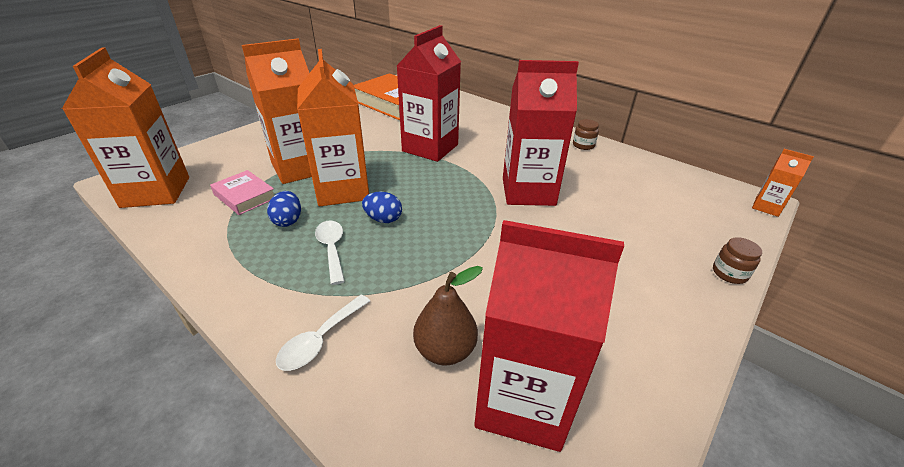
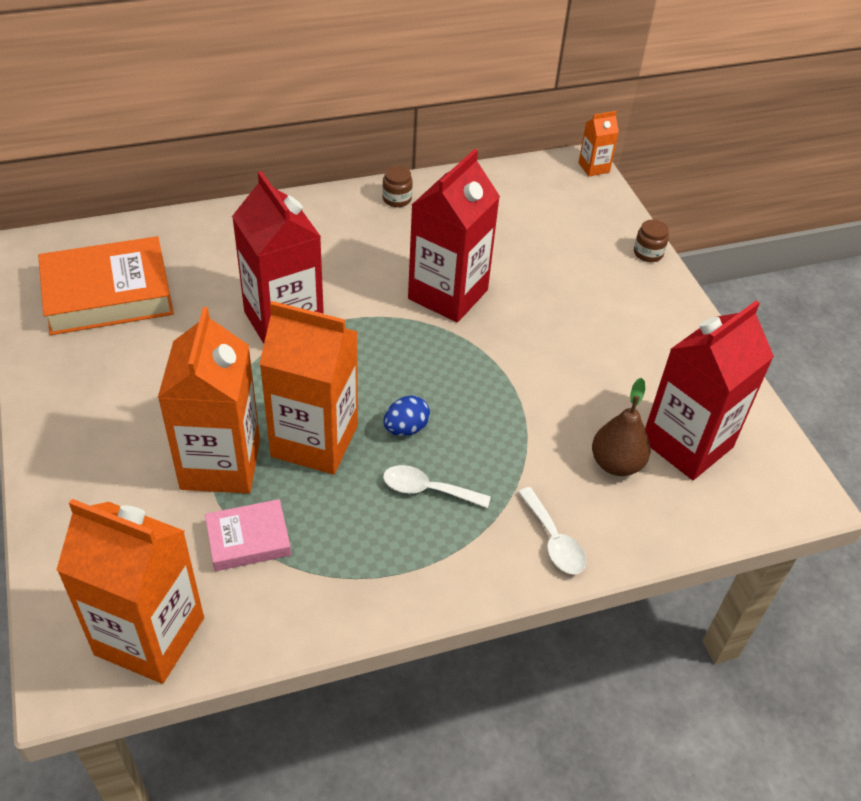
camera: 60 degrees left, 10 degrees up
blue egg [267,191,301,227] -> none

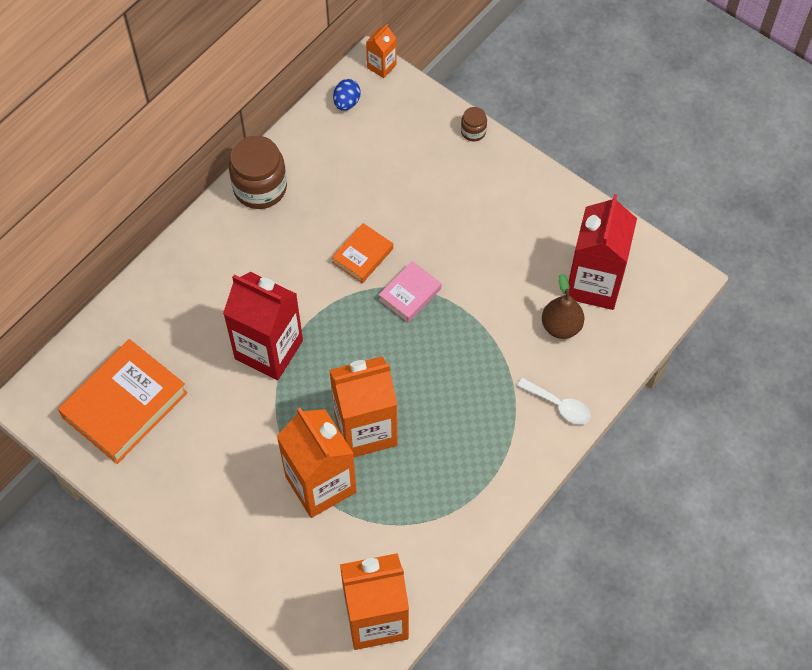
camera: 30 degrees left, 15 degrees up
pink book [205,499,291,571] -> pink book moved to [379,261,441,322]
brown jar [382,166,413,207] -> brown jar [229,136,287,209], size x2.09
blue egg [383,396,430,436] -> blue egg moved to [333,79,361,111]
white spoon [383,465,491,508] -> none
red carton [408,149,500,322] -> orange book [332,223,393,283]

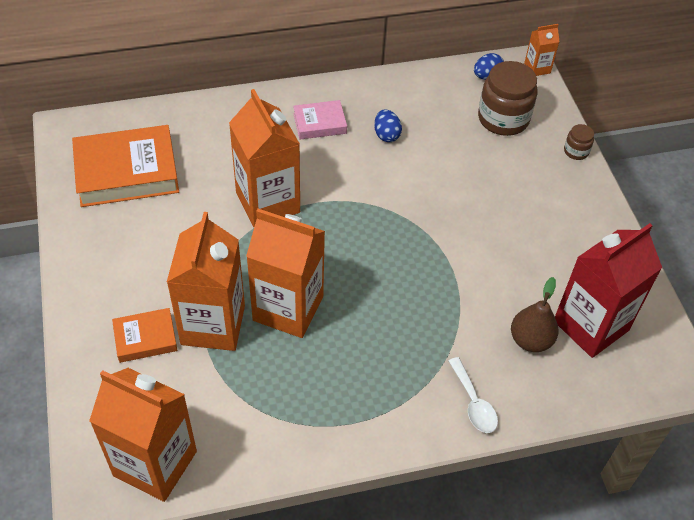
camera: 35 degrees right, 10 degrees down
red carton [223,272,303,380] -> orange carton [229,89,300,227]
brown jar [229,136,287,209] -> brown jar moved to [478,61,537,136]
orange book [332,223,393,283] -> orange book moved to [112,308,177,363]
pink book [379,261,441,322] -> pink book moved to [293,100,347,139]
none -> blue egg [374,109,402,142]

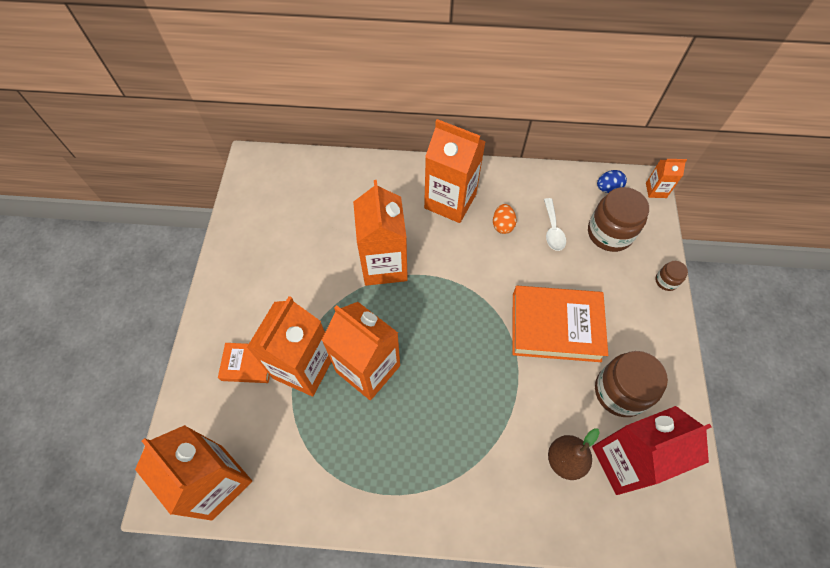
camera: 20 degrees right, 10 degrees up
orange book [72,125,179,207] -> orange book moved to [512,286,608,362]
pink book [293,100,347,139] -> orange carton [424,119,486,223]
blue egg [374,109,402,142] -> orange egg [493,204,516,234]
white spoon [449,357,498,433] -> white spoon moved to [544,198,566,251]
none -> brown jar [595,351,668,417]

